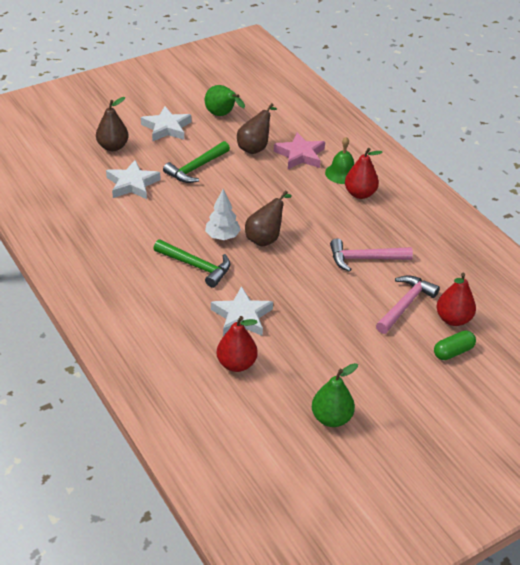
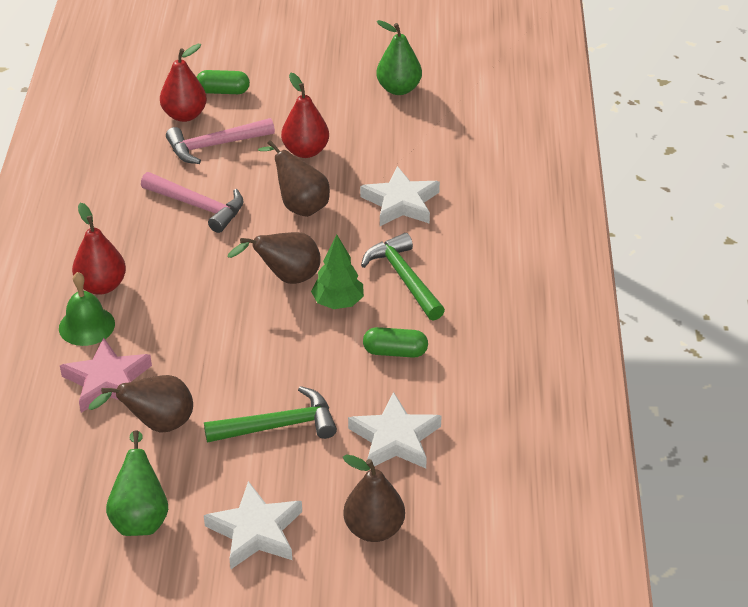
camera: 145 degrees left, 0 degrees up
white tree [205,189,241,240] -> green tree [311,235,364,309]
red pear [217,316,258,372] -> red pear moved to [281,73,329,158]
none -> brown pear [258,140,330,217]
none -> green capsule [363,327,428,358]

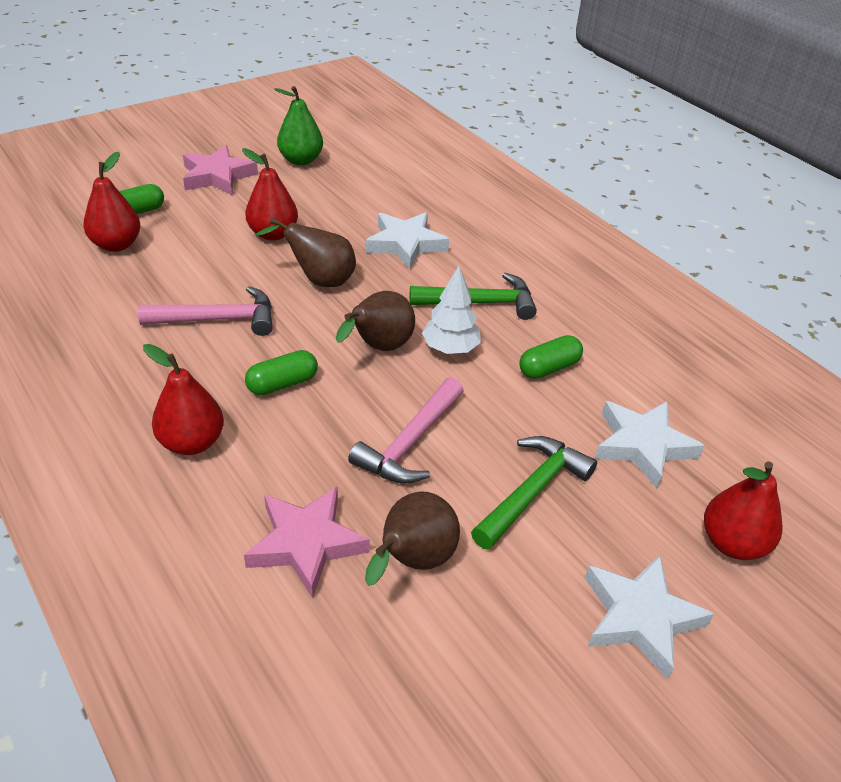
camera: 40 degrees left, 0 degrees up
green bell [59,272,115,346] -> none
green pear [106,430,168,536] -> none
pink hammer [166,118,275,164] -> pink hammer moved to [348,377,464,484]
green tree [311,235,364,309] -> white tree [422,266,481,354]
brown pear [343,455,405,542] -> red pear [704,462,783,560]
green hammer [361,233,445,321] -> green hammer turned 150 degrees clockwise [410,273,537,320]
none -> pink star [183,145,258,195]
none -> green capsule [245,350,318,395]

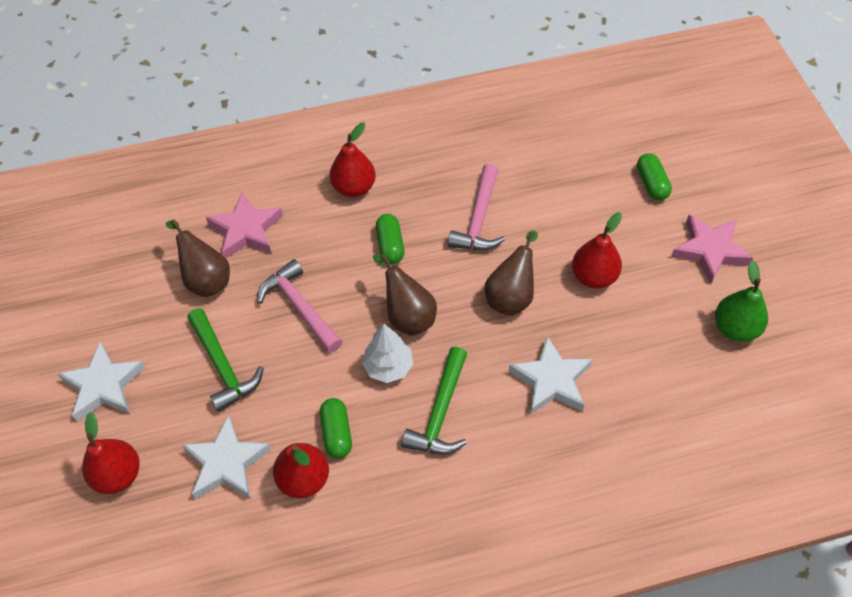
camera: 115 degrees right, 15 degrees up
red pear [83,152,141,252] -> red pear moved to [273,443,329,498]

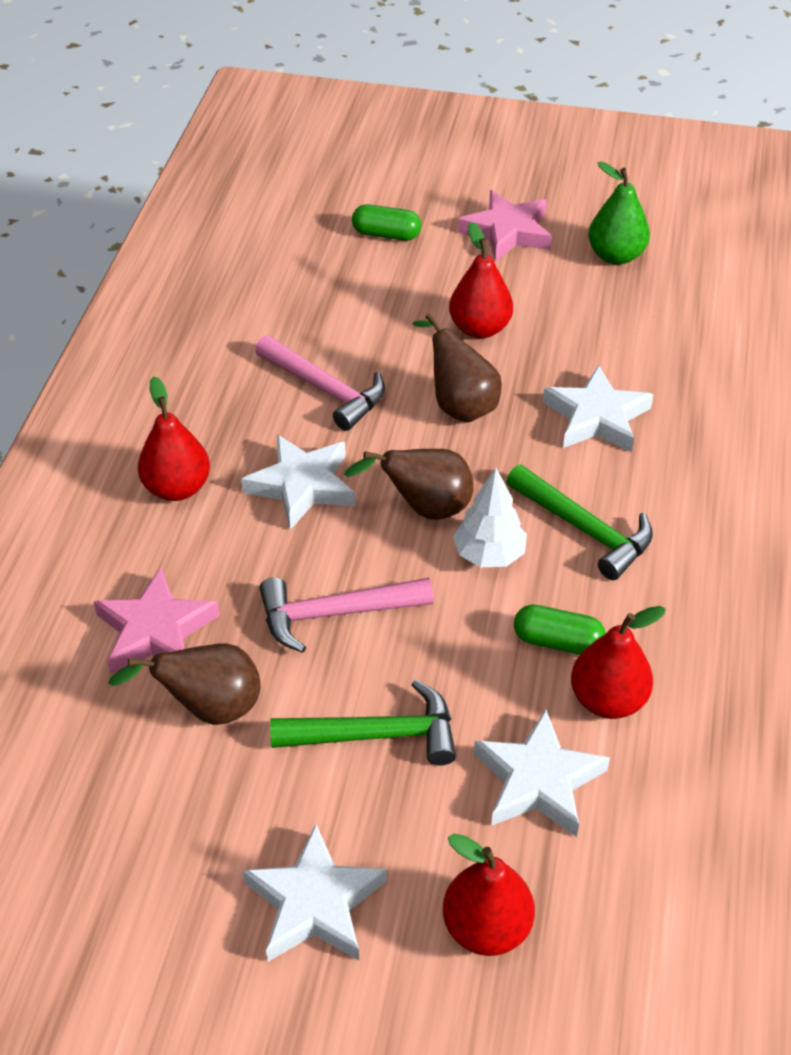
camera: 65 degrees left, 10 degrees down
green capsule [376,214,404,264] -> white star [241,434,355,530]

